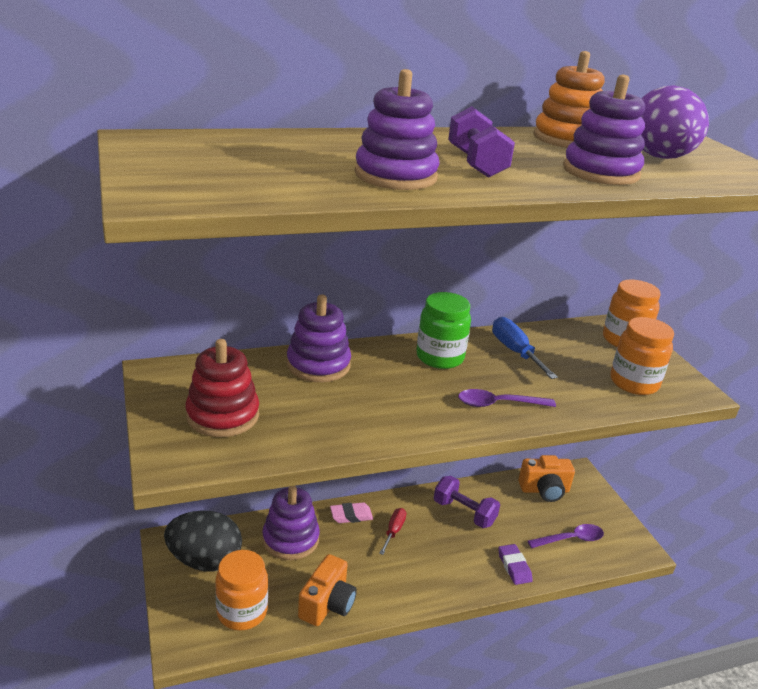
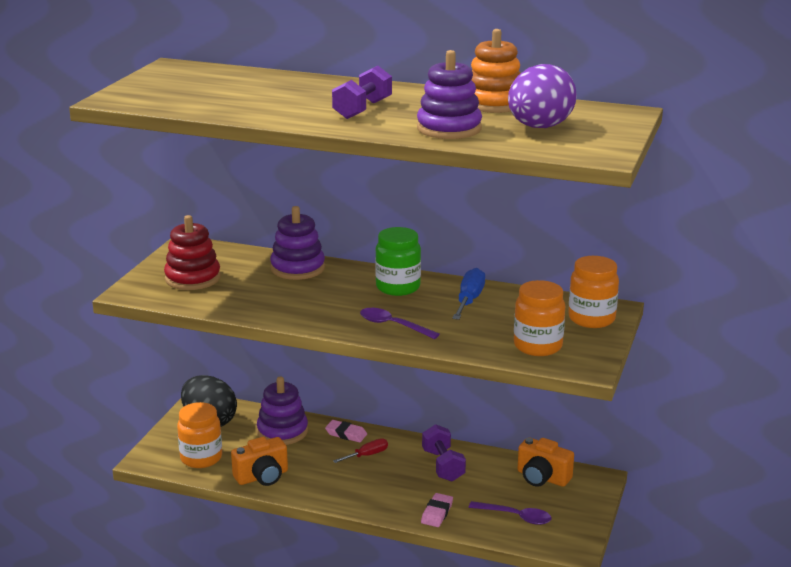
camera: 40 degrees right, 5 degrees down
purple stacking toy [355,69,439,190] -> none
purple eraser [498,544,533,585] -> pink eraser [421,493,453,527]

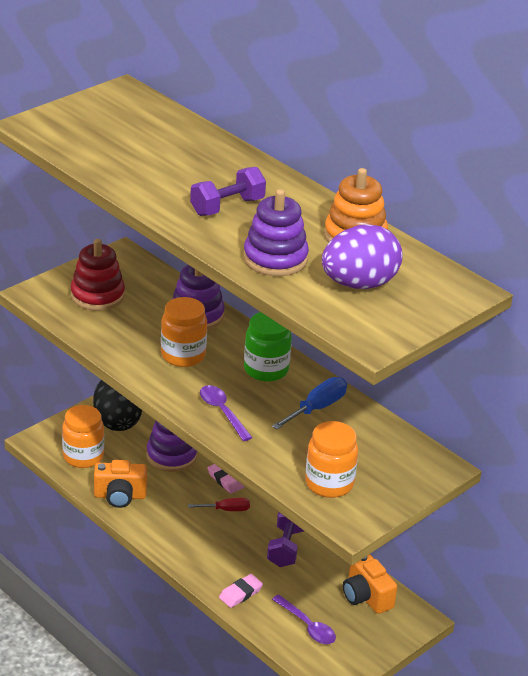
camera: 25 degrees right, 10 degrees up
orange jar [568,256,619,328] -> orange jar moved to [161,297,207,367]

